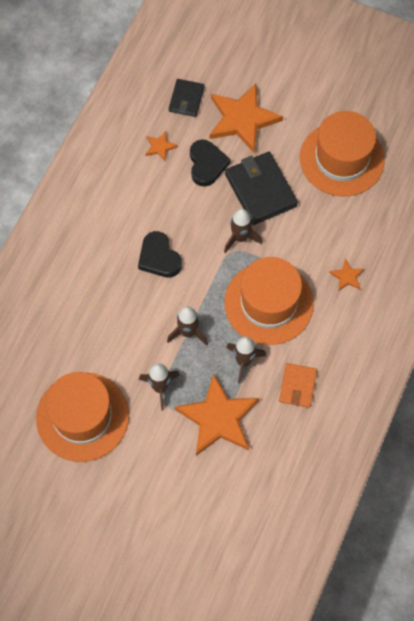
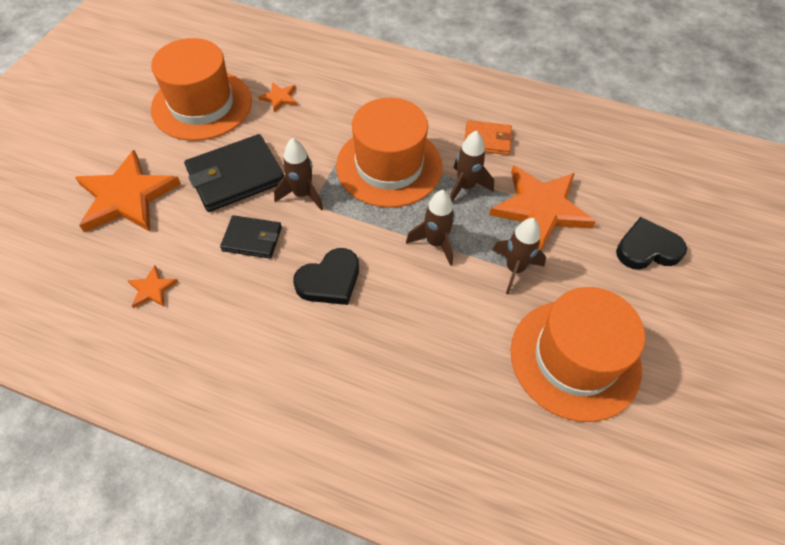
camera: 95 degrees left, 10 degrees down
black wallet [169,79,204,117] -> black wallet moved to [220,215,282,259]
black heart [190,139,231,187] -> black heart moved to [616,217,687,270]
orange star [329,258,364,291] -> orange star moved to [258,82,297,112]

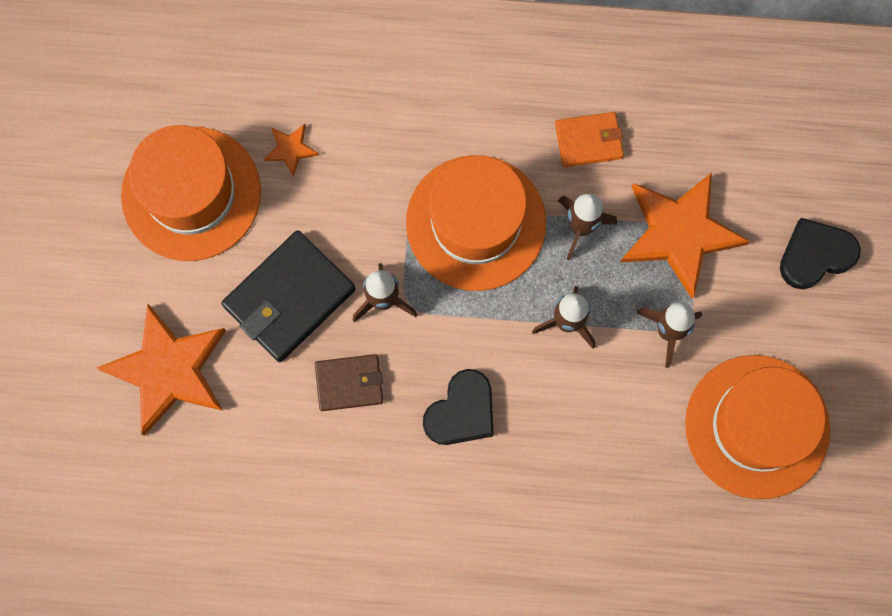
camera: 15 degrees left, 20 degrees up
orange star [128,265,178,308] -> none
black wallet [220,215,282,259] -> brown wallet [315,354,383,411]

